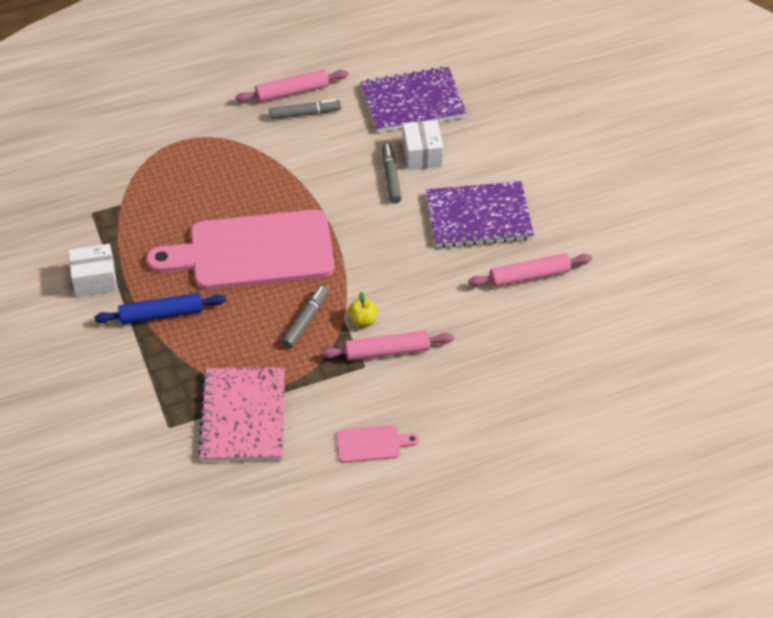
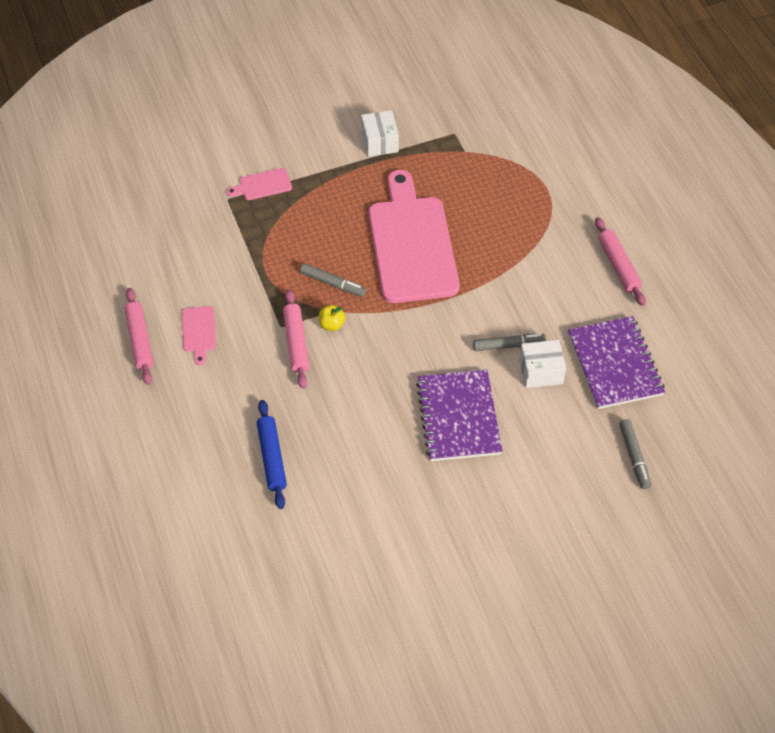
camera: 90 degrees right, 5 degrees up
blue rolling pin [94,293,226,324] -> blue rolling pin moved to [257,400,287,509]
pink notebook [198,367,285,461] -> none
grey marker [269,99,341,120] -> grey marker moved to [619,419,651,489]
pink rolling pin [468,253,592,287] -> pink rolling pin moved to [124,288,154,385]
none -> pink cutting board [226,168,292,200]

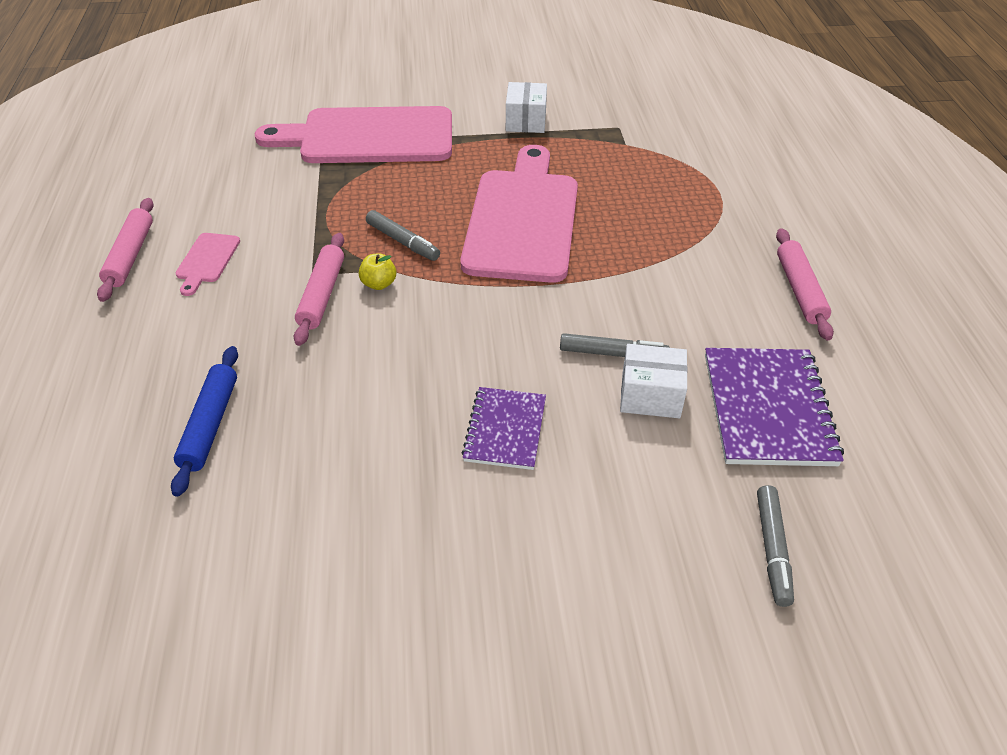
camera: 15 degrees right, 10 degrees down
pink cutting board [226,168,292,200] -> pink cutting board [255,106,452,163], size x2.47
purple notebook [416,370,503,461] -> purple notebook [461,387,546,470], size x0.62

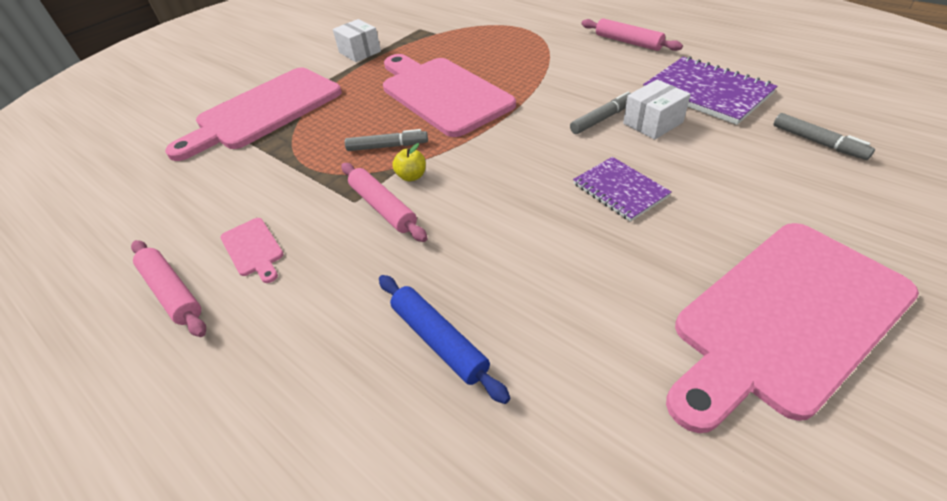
camera: 40 degrees left, 0 degrees up
none -> pink cutting board [666,223,919,433]

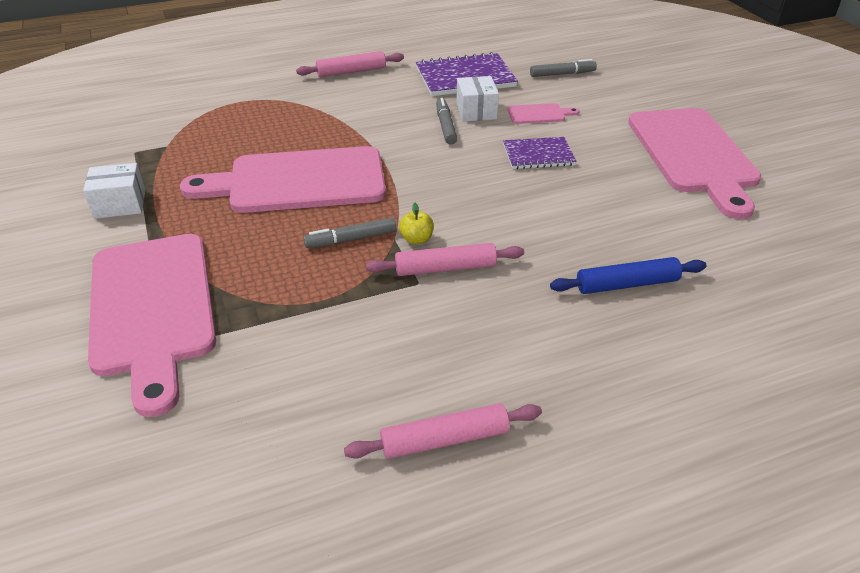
camera: 65 degrees left, 5 degrees down
pink cutting board [220,218,284,283] -> pink cutting board moved to [508,103,580,124]
grey marker [345,129,428,151] -> grey marker turned 135 degrees counterclockwise [303,218,396,248]

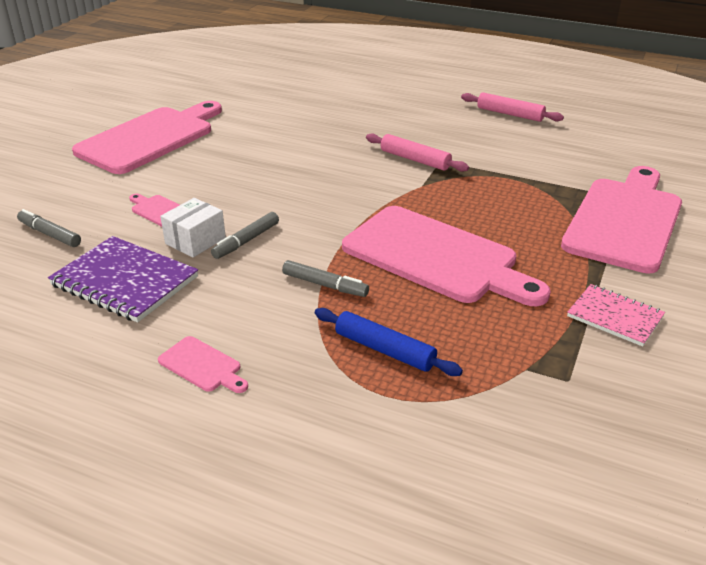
camera: 135 degrees left, 5 degrees down
white box [83,163,145,219] -> pink notebook [567,284,665,347]
pink rolling pin [296,51,404,77] -> pink cutting board [158,336,248,393]
grey marker [303,218,396,248] -> grey marker moved to [282,260,369,297]
yellow apple [399,203,434,244] -> none
purple notebook [503,137,577,169] -> none
blue rolling pin [550,257,707,294] -> blue rolling pin moved to [315,308,463,376]

